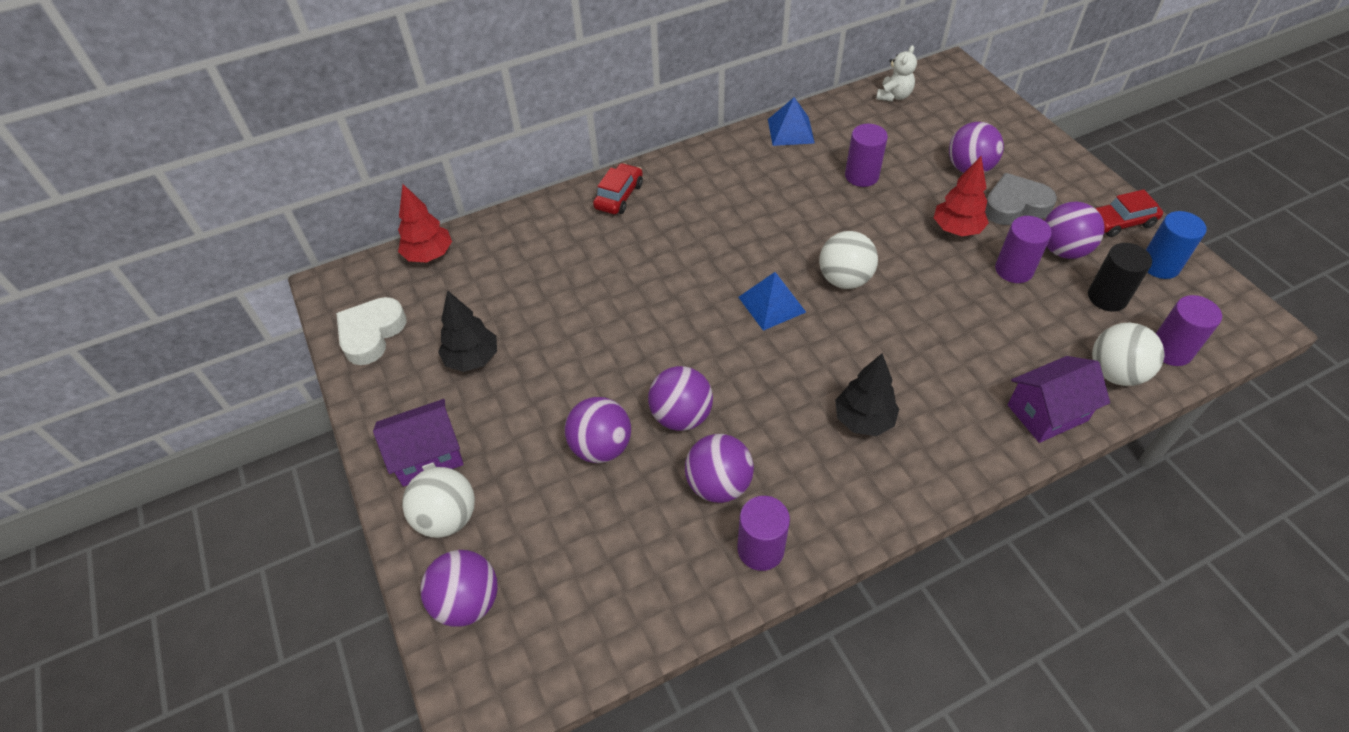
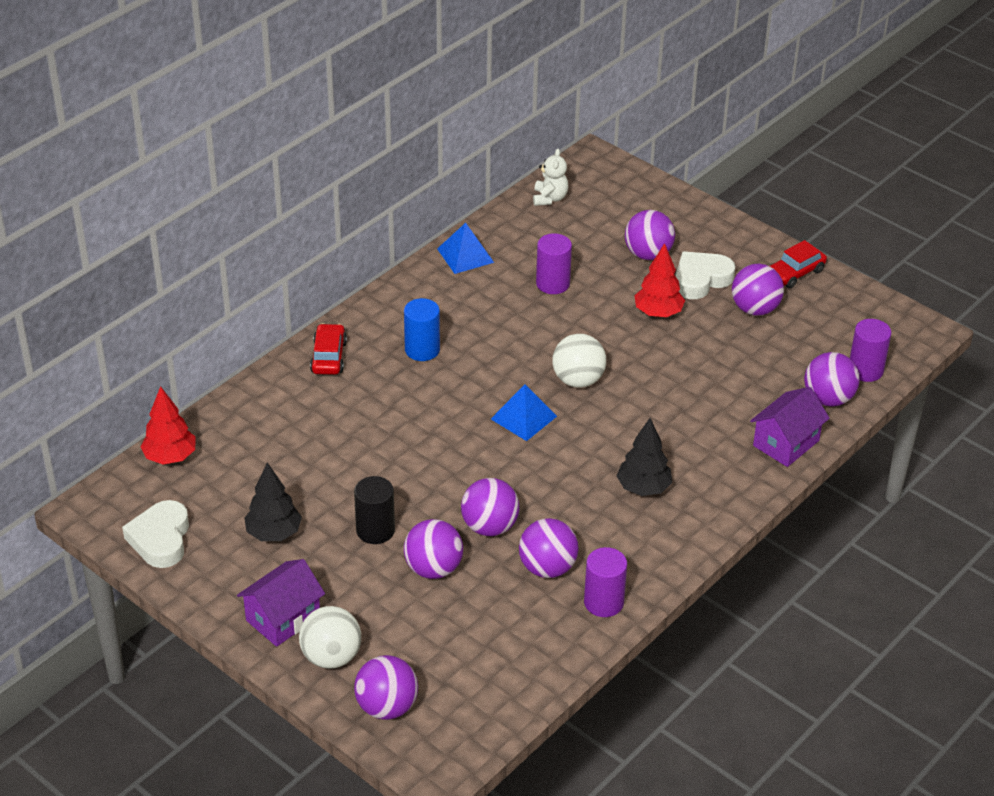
camera: 25 degrees left, 10 degrees down
grey heart [985,173,1057,225] -> white heart [675,251,735,299]
purple cylinder [995,216,1052,283] -> none
black cylinder [1088,243,1152,312] -> black cylinder moved to [354,476,395,544]
white ball [1092,322,1164,386] -> purple ball [804,352,860,407]
blue cylinder [1146,211,1206,279] -> blue cylinder moved to [404,298,440,361]

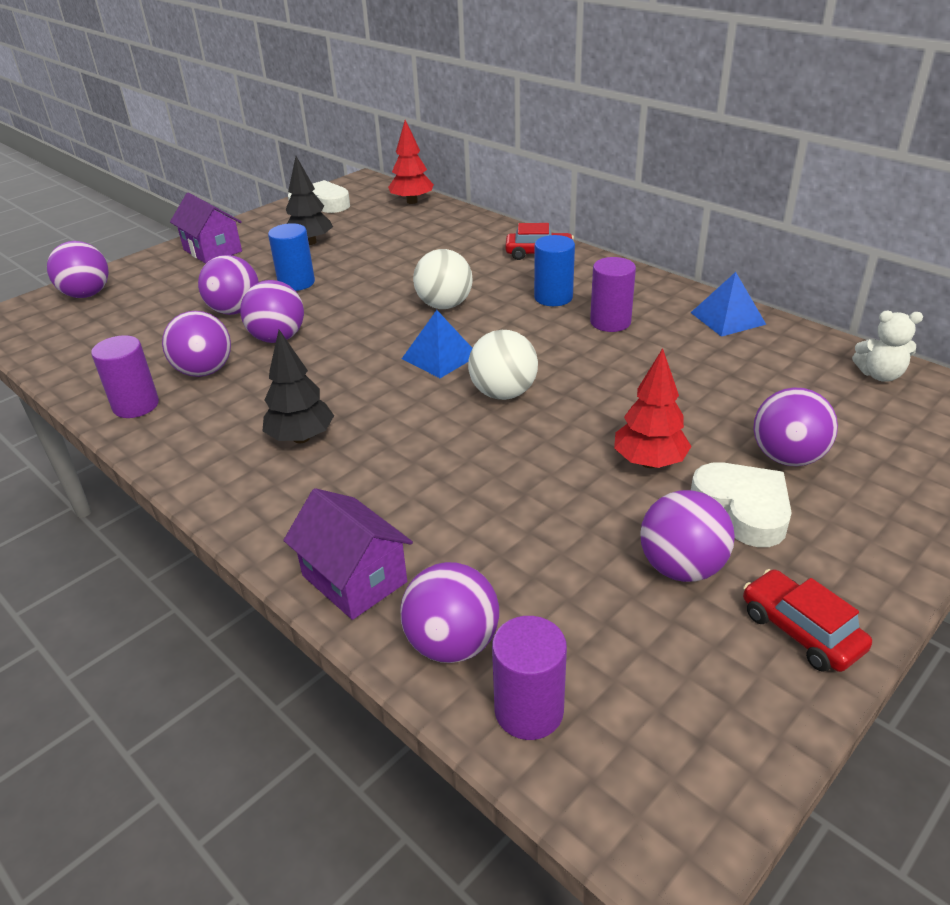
camera: 95 degrees right, 5 degrees down
white ball [299,606,361,669] -> white ball moved to [413,249,473,309]
black cylinder [354,476,395,544] -> blue cylinder [268,223,315,291]
purple cylinder [536,233,572,294] -> purple cylinder moved to [590,257,636,332]

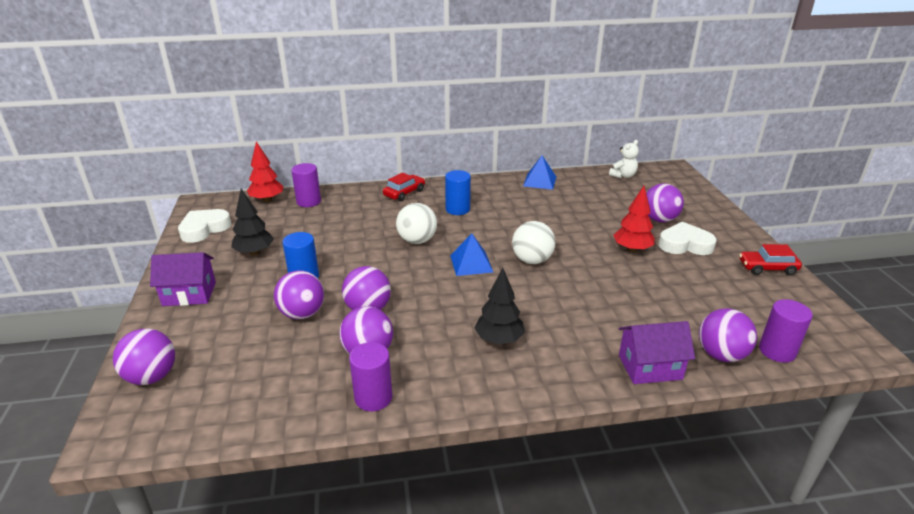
camera: 55 degrees left, 5 degrees down
purple cylinder [590,257,636,332] -> purple cylinder moved to [291,163,321,207]
purple ball [640,490,735,582] -> none

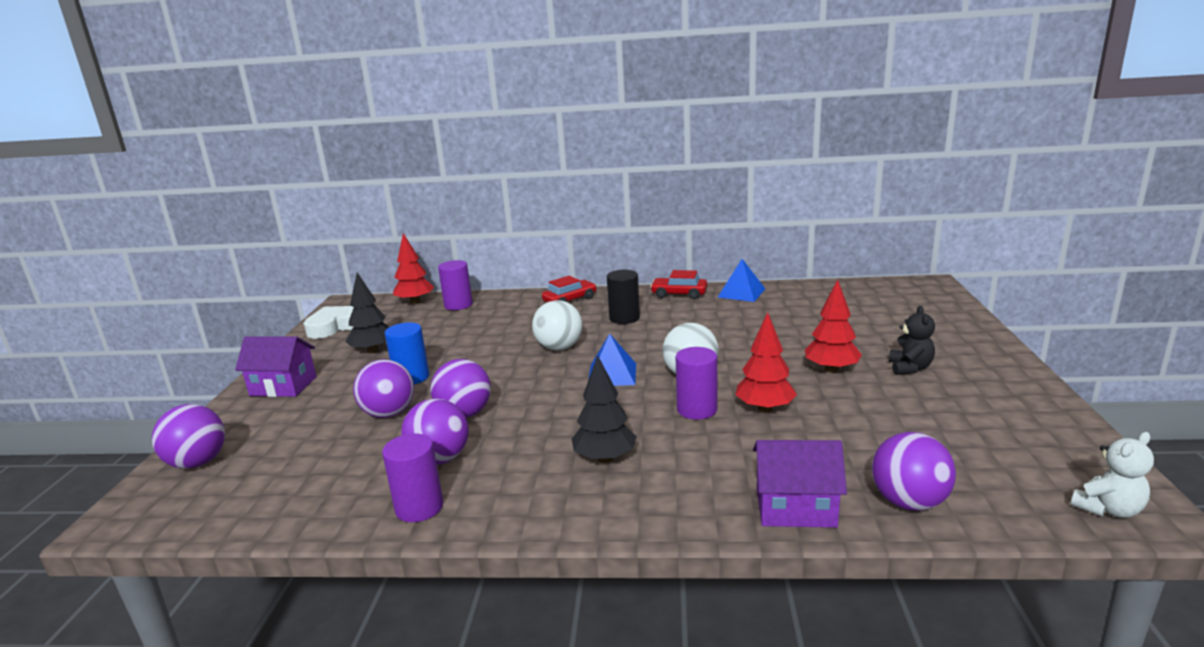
camera: 15 degrees right, 10 degrees down
blue cylinder [445,170,471,215] -> black cylinder [607,270,640,324]
white teddy bear [609,140,639,178] -> white teddy bear moved to [1071,432,1154,518]
purple ball [646,183,684,222] -> none
white heart [659,222,717,255] -> black teddy bear [889,306,935,375]
red car [739,244,802,275] -> red car moved to [650,270,707,299]
purple cylinder [759,299,813,363] -> purple cylinder moved to [676,347,717,420]
none -> red tree [735,312,797,413]

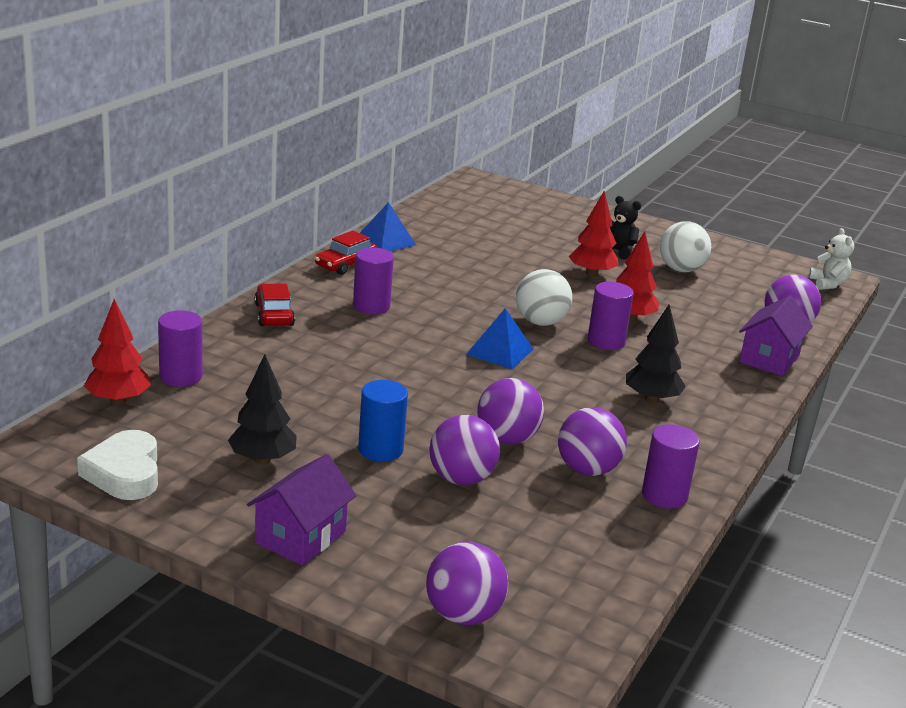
camera: 70 degrees left, 5 degrees up
white ball [532,300,582,350] -> white ball moved to [660,221,711,272]
black cylinder [607,270,640,324] -> purple cylinder [353,247,394,314]

